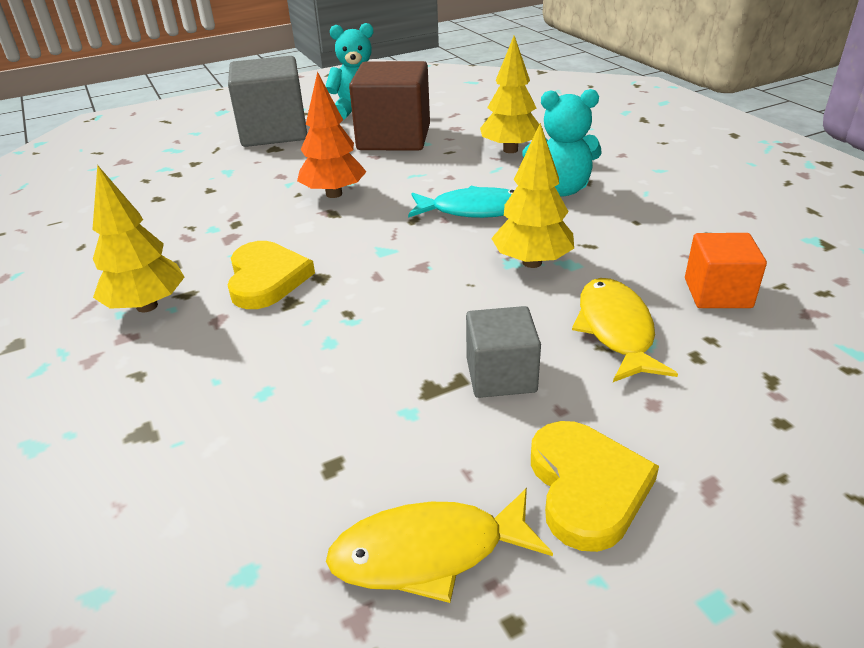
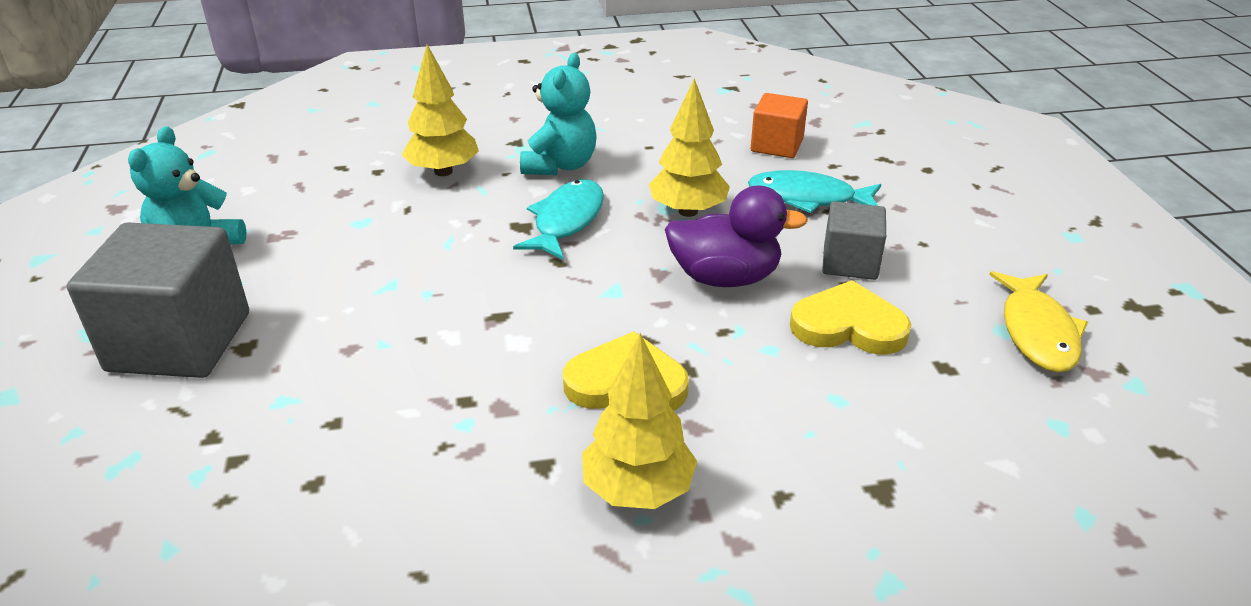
camera: 75 degrees left, 0 degrees up
orange tree [297,71,366,198] -> none
brown cube [349,61,430,151] -> none
yellow heart [531,421,659,552] -> yellow heart moved to [790,280,911,355]
yellow fish [572,278,678,382] -> turquoise fish [748,170,881,213]
none -> purple duck [665,185,808,287]

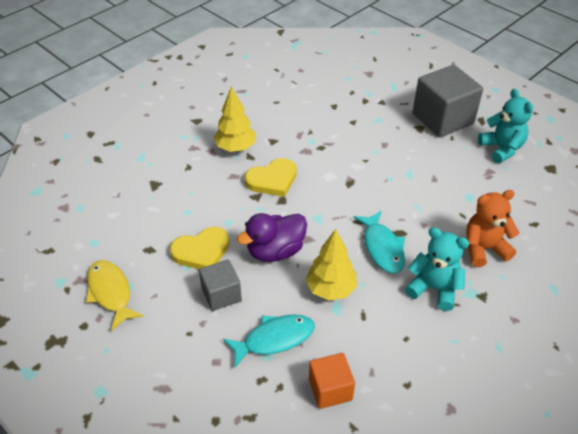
camera: 145 degrees right, 10 degrees up
yellow tree [402,44,479,176] -> orange teddy bear [466,190,519,267]
turquoise teddy bear [520,53,597,175] -> turquoise teddy bear turned 135 degrees clockwise [405,227,469,311]

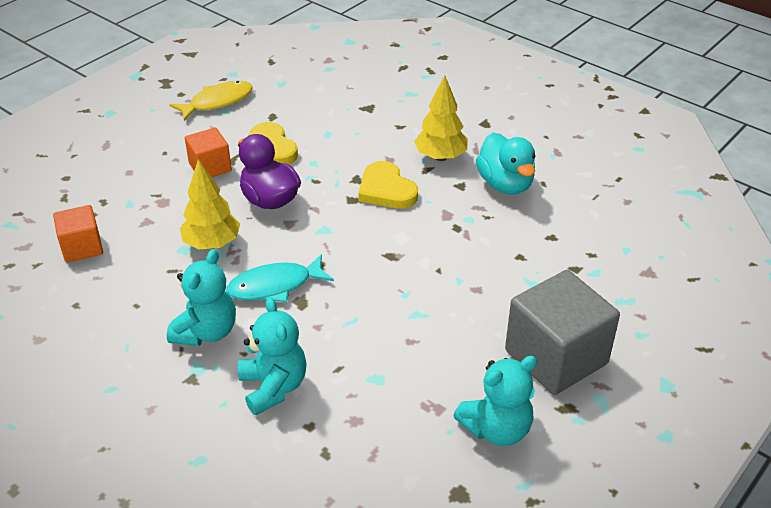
camera: 85 degrees right, 5 degrees down
grey cube [199,259,242,311] -> orange cube [185,128,232,177]
turquoise fish [223,314,315,368] -> none
orange teddy bear [466,190,519,267] -> turquoise teddy bear [238,297,307,416]
none -> turquoise duck [476,133,535,195]

